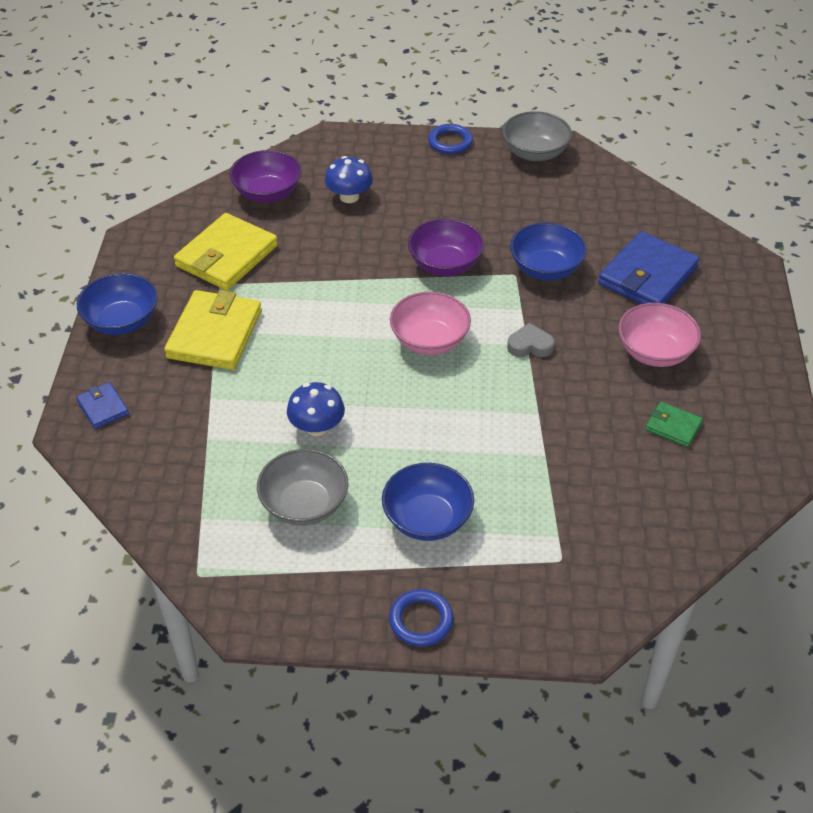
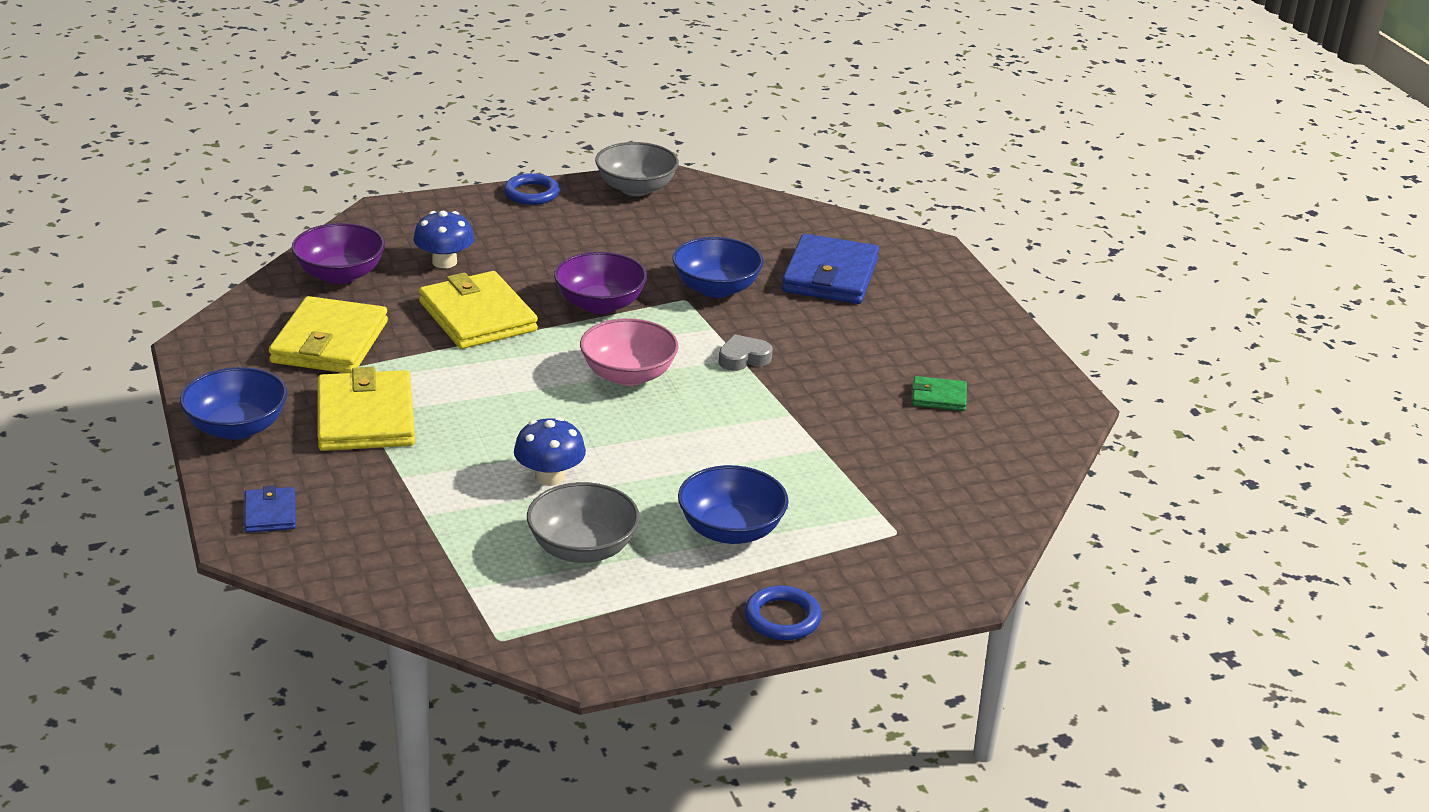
camera: 25 degrees left, 15 degrees down
blue wallet [76,382,129,429] -> blue wallet turned 45 degrees clockwise [244,485,296,533]
pink bowl [618,303,701,367] -> none
none -> yellow wallet [419,271,538,349]

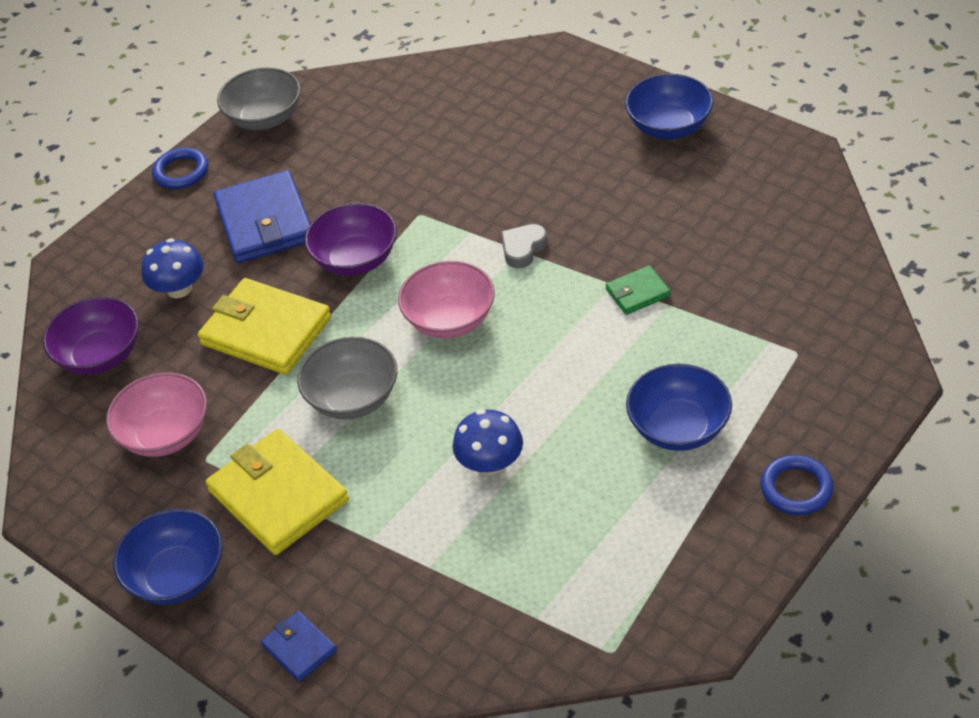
camera: 25 degrees left, 15 degrees up
yellow wallet [269,296,388,373] -> pink bowl [106,373,207,457]
grey bowl [527,482,640,563] -> grey bowl moved to [297,337,397,420]
blue bowl [672,237,764,298] -> blue bowl moved to [625,74,714,139]
blue wallet [782,234,879,304] -> blue wallet moved to [214,170,310,263]
green wallet [912,376,967,411] -> green wallet moved to [606,265,671,315]

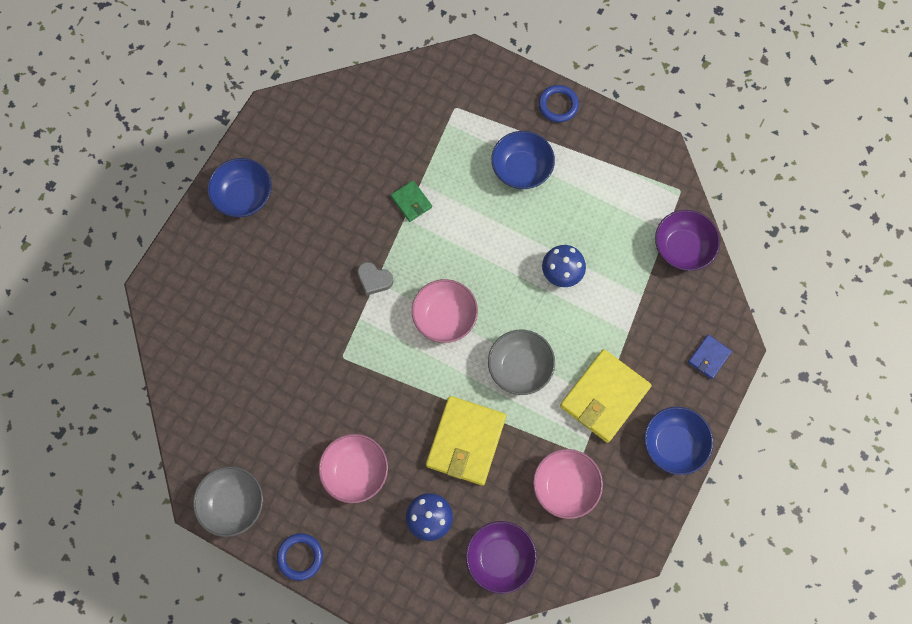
camera: 105 degrees left, 25 degrees up
blue wallet [214,170,310,263] -> pink bowl [319,434,388,503]
purple bowl [304,203,397,276] -> purple bowl moved to [655,210,720,271]

